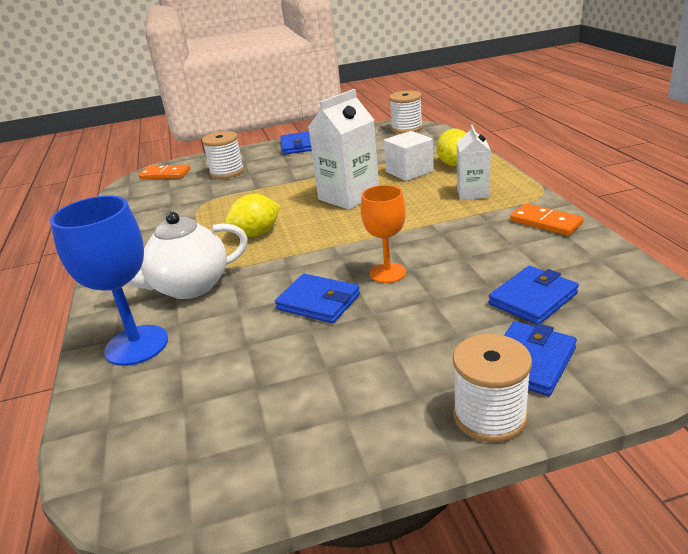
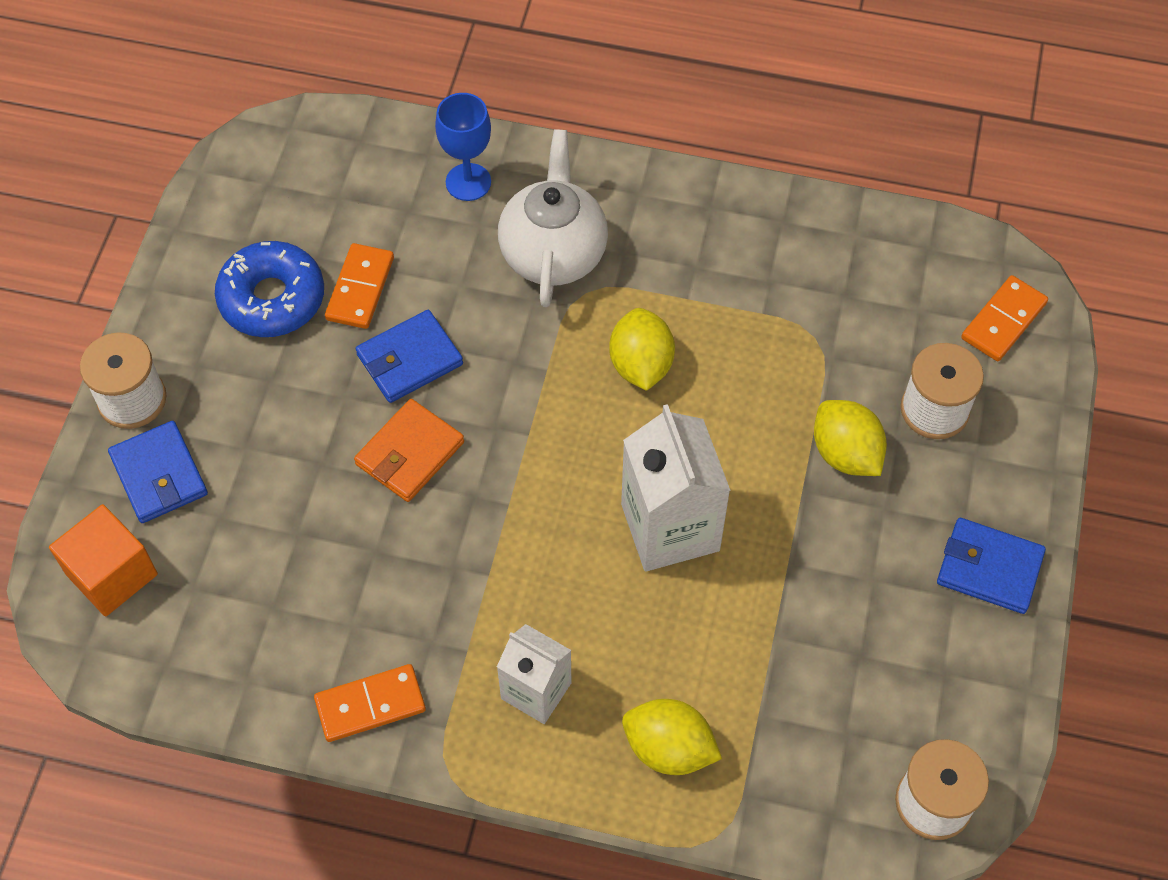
camera: 115 degrees right, 30 degrees up
blue goblet [50,196,168,366] -> blue goblet [435,93,491,201], size x0.65
orange goblet [361,185,406,283] -> orange wallet [354,399,464,502]
white cube [384,131,434,181] -> none
blue wallet [488,266,579,325] -> none
none -> orange cube [49,504,158,617]
none -> blue donut [215,241,324,337]
none -> orange domino [325,243,394,329]
none -> yellow lemon [814,400,887,476]

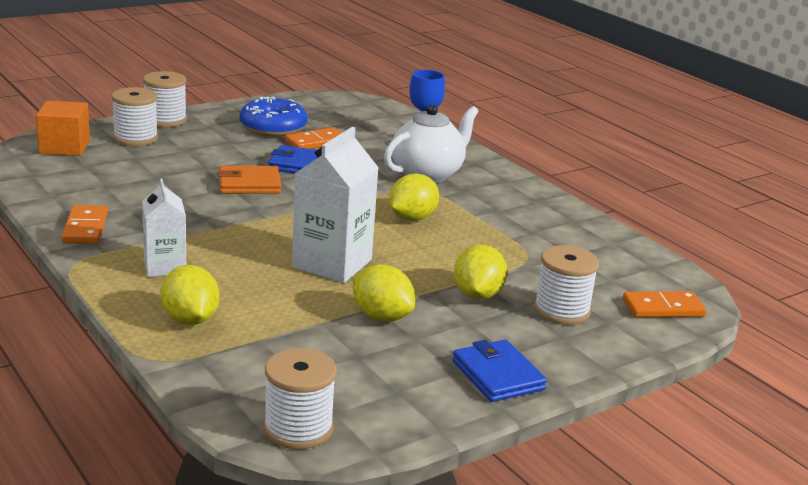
camera: 40 degrees right, 35 degrees down
blue wallet [108,421,208,523] -> white spool [111,87,158,146]
orange domino [314,664,426,742] -> orange domino turned 60 degrees clockwise [62,205,108,244]
none -> yellow lemon [353,264,415,322]

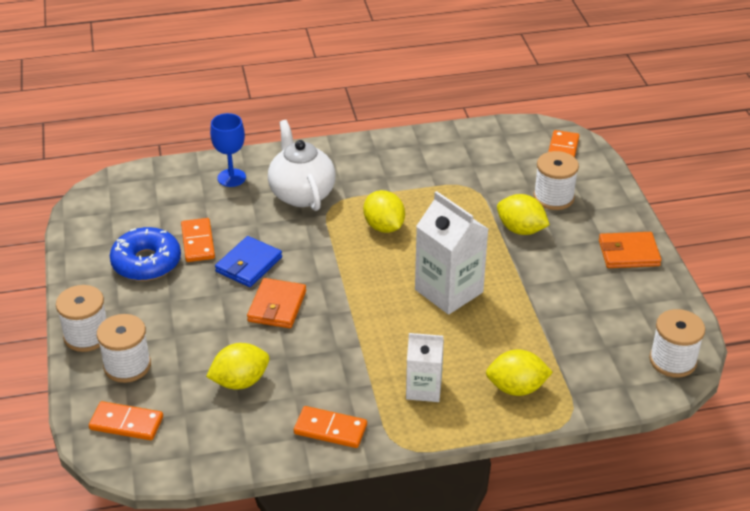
camera: 65 degrees left, 15 degrees up
orange cube [36,101,90,156] -> orange domino [89,401,163,440]
yellow lemon [353,264,415,322] -> yellow lemon moved to [206,343,269,390]
blue wallet [452,340,547,402] -> orange wallet [599,232,662,268]

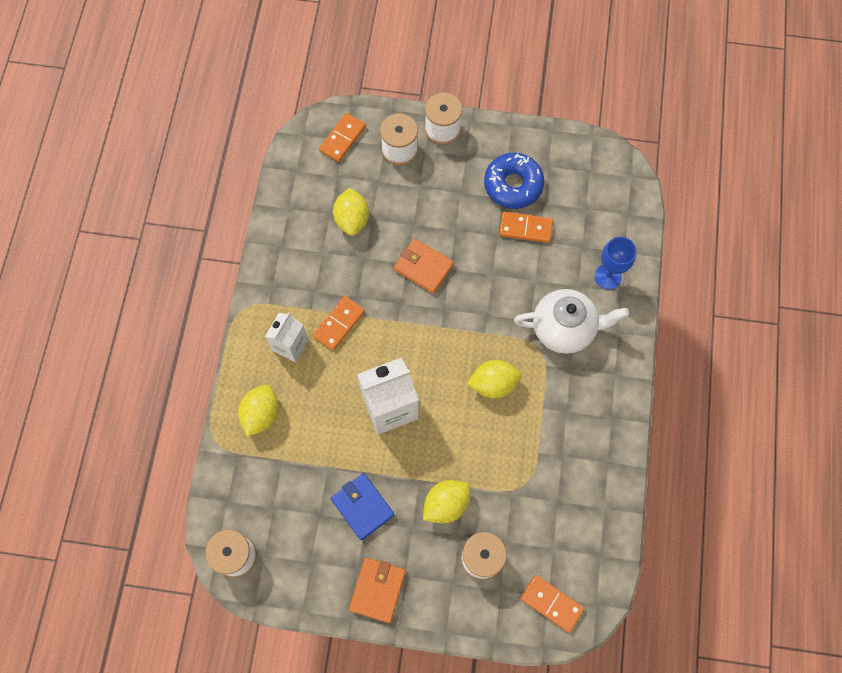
camera: 110 degrees right, 30 degrees up
blue wallet [215,236,282,287] -> blue wallet moved to [331,473,394,540]
orange domino [294,406,367,448] -> orange domino moved to [313,296,365,351]

